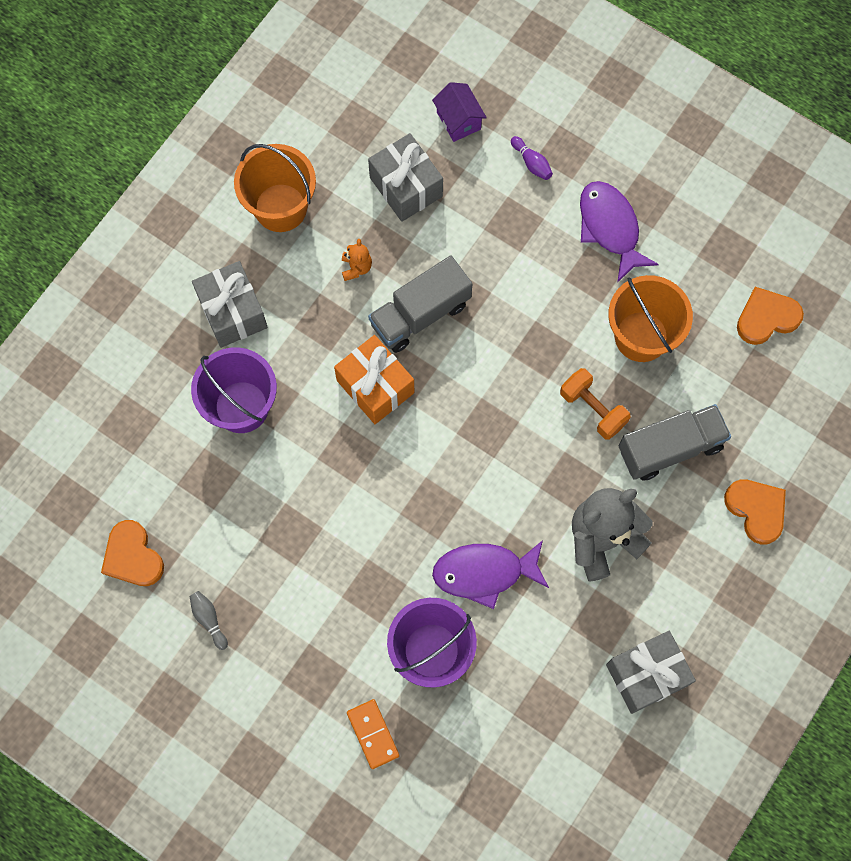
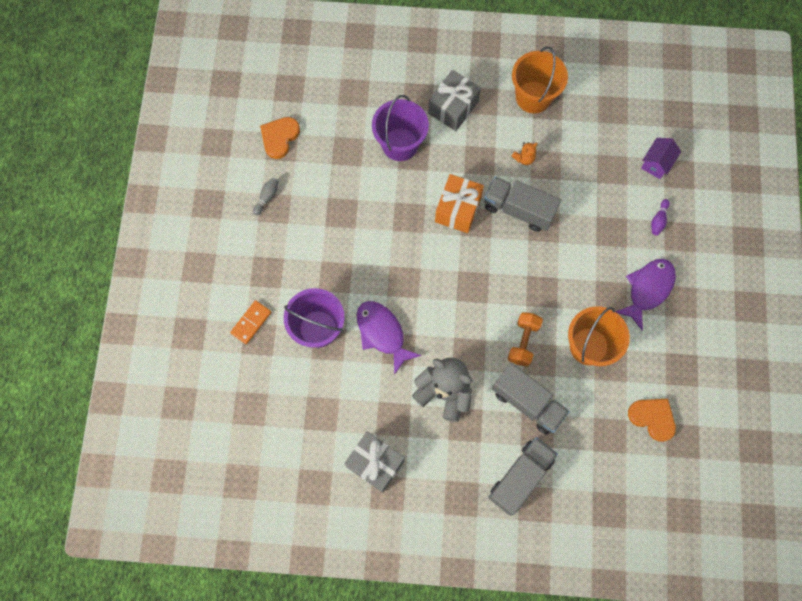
camera: 60 degrees right, 0 degrees up
grey gift [368,133,443,222] -> none
orange heart [724,480,786,544] -> grey truck [488,437,558,516]

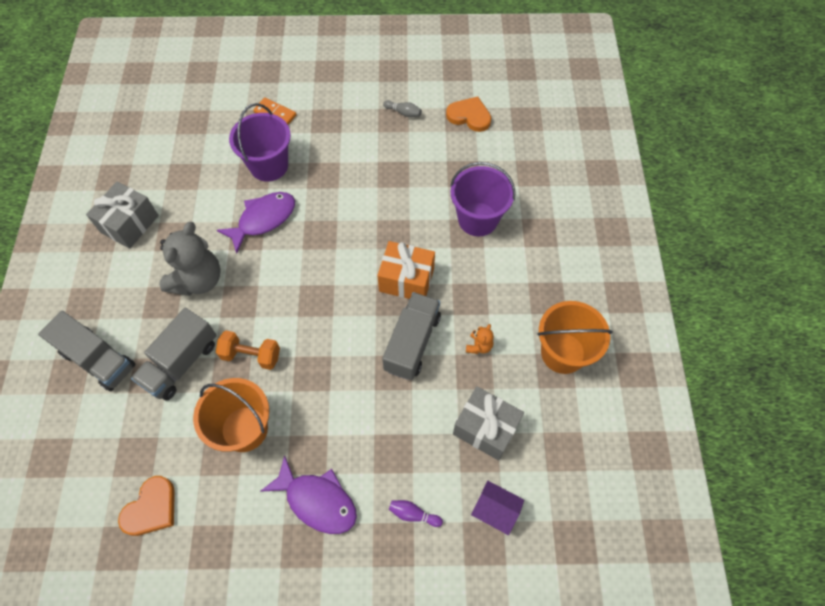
camera: 85 degrees right, 10 degrees down
grey gift [428,70,481,131] -> grey gift moved to [453,386,524,461]
orange teddy bear [511,142,538,165] -> orange teddy bear turned 120 degrees counterclockwise [466,324,494,354]

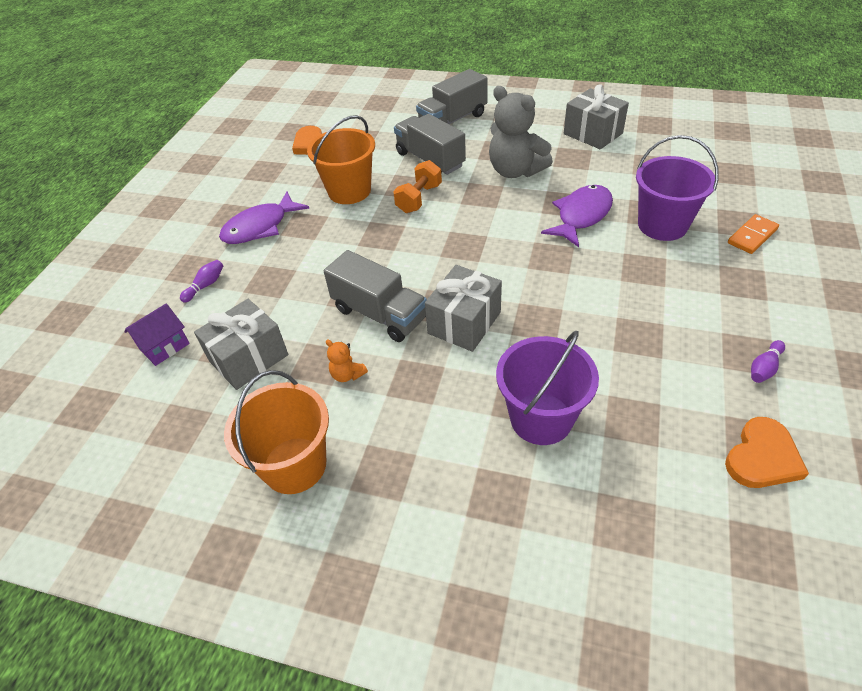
camera: 110 degrees right, 15 degrees down
purple fish [217,192,295,254] -> purple fish turned 120 degrees counterclockwise [541,185,613,247]
orange gift [377,241,435,299] -> grey gift [425,265,502,352]
grey bowling pin [383,100,422,117] -> purple bowling pin [751,340,785,383]

